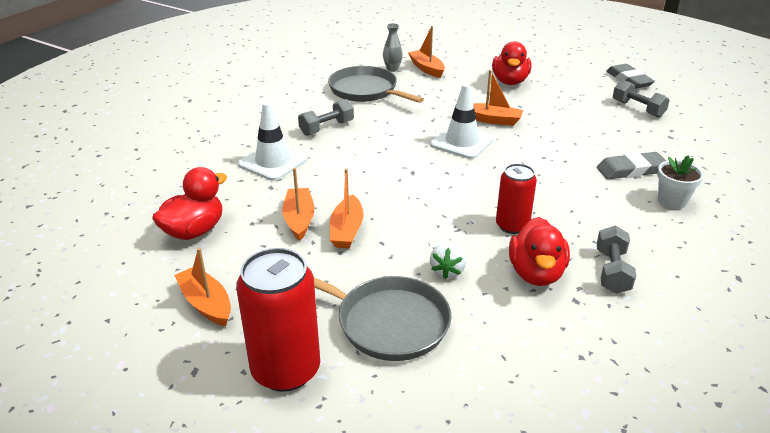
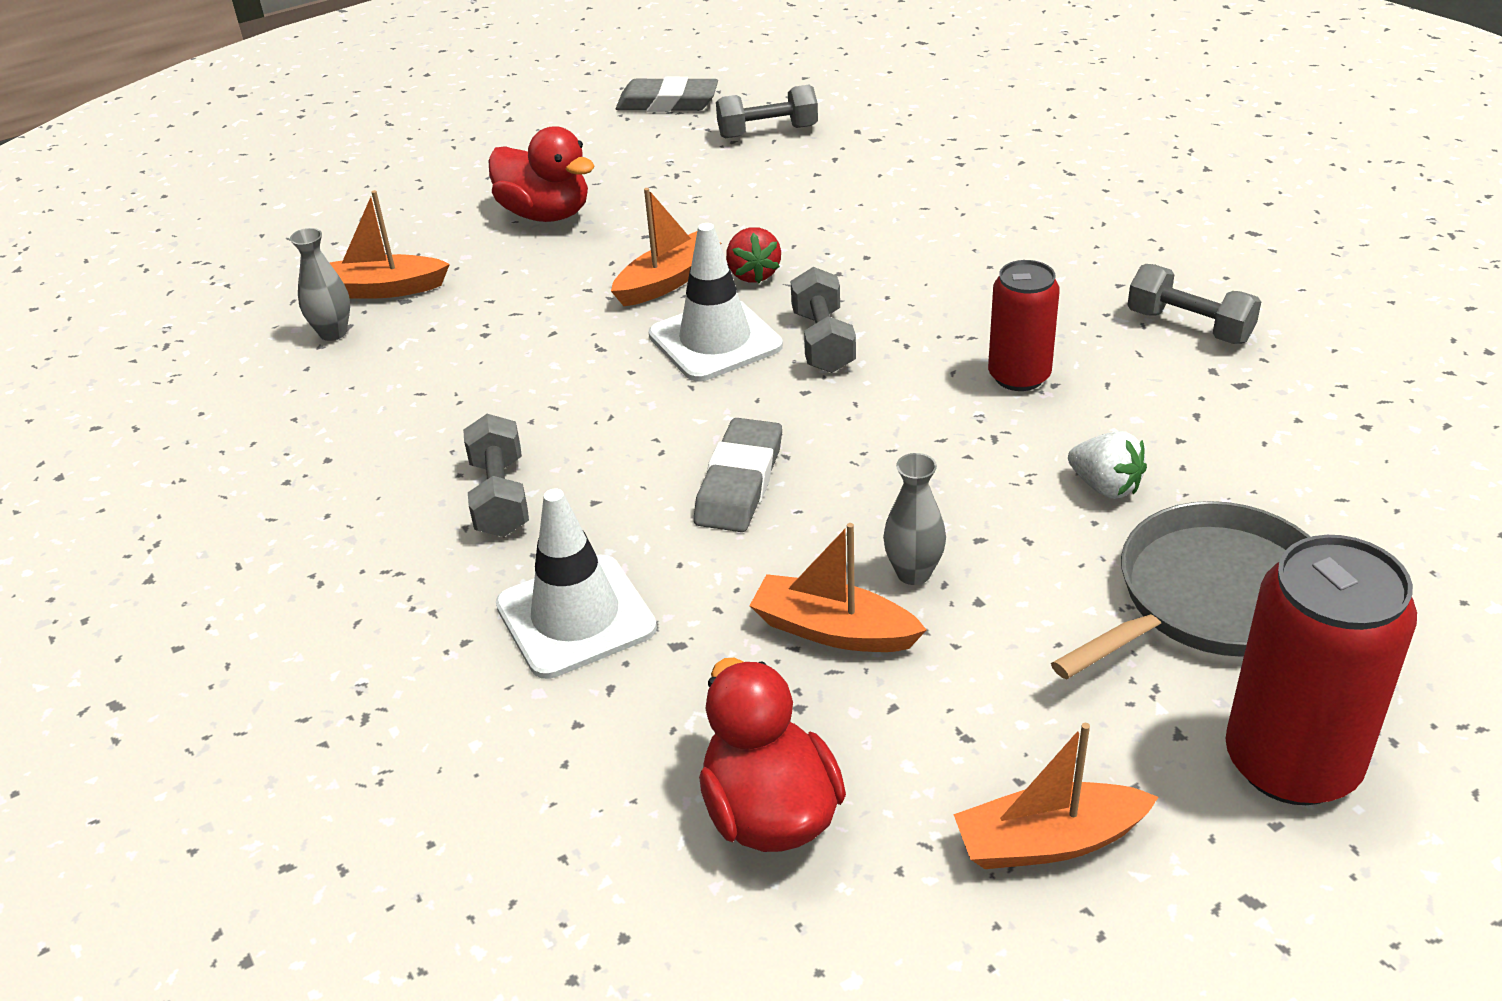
camera: 60 degrees left, 5 degrees up
grey pan [328,66,424,103] -> none
orange boat [330,169,363,248] -> grey vase [883,453,946,585]
red duck [509,217,570,286] -> none
grey eraser [597,152,666,179] -> grey eraser moved to [694,418,782,532]
white flower pot [657,155,704,209] -> none
none -> red strawberry [726,227,781,283]
none -> grey dumbbell [791,267,856,373]

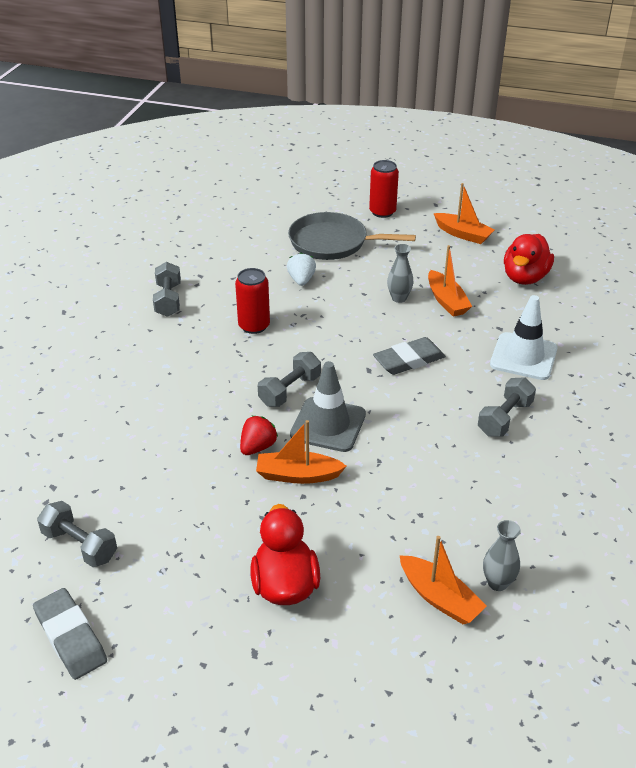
camera: 135 degrees left, 0 degrees up
white traffic cone [649,223,783,381] -> grey traffic cone [290,361,366,452]
red can [1225,535,1417,805] -> red can [369,160,399,218], size x0.62

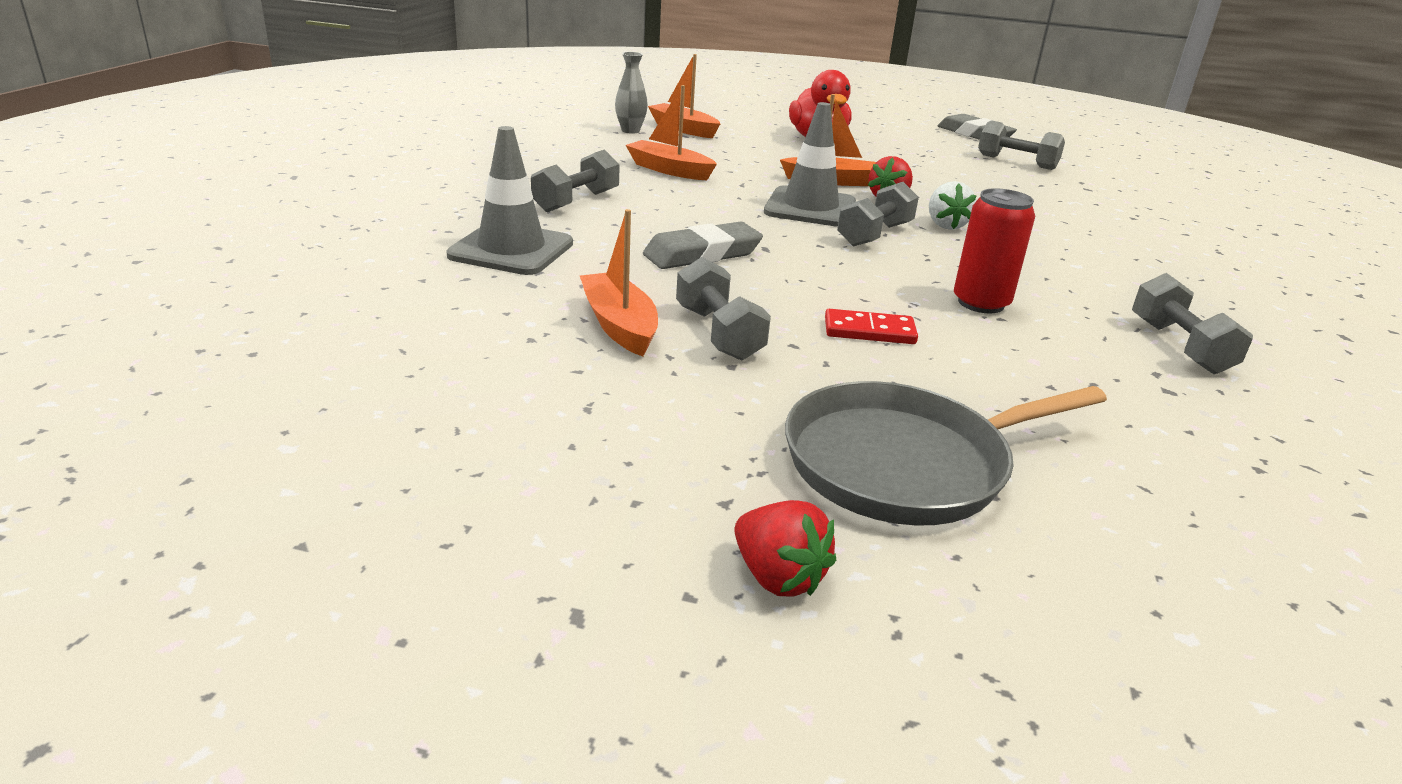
camera: 175 degrees right, 10 degrees down
white strawberry [287,252,316,286] -> white strawberry moved to [929,181,977,230]
grey pan [288,212,416,260] -> grey pan turned 150 degrees clockwise [785,381,1107,526]
red can [369,160,399,218] -> red strawberry [734,500,836,597]
grey vase [387,244,413,303] -> grey dumbbell [676,257,771,361]
orange boat [434,183,495,244] -> orange boat moved to [626,85,717,180]
white traffic cone [490,295,558,380] -> grey traffic cone [446,126,573,275]
red duck [504,234,554,285] -> none
none -> red domino [825,309,918,344]

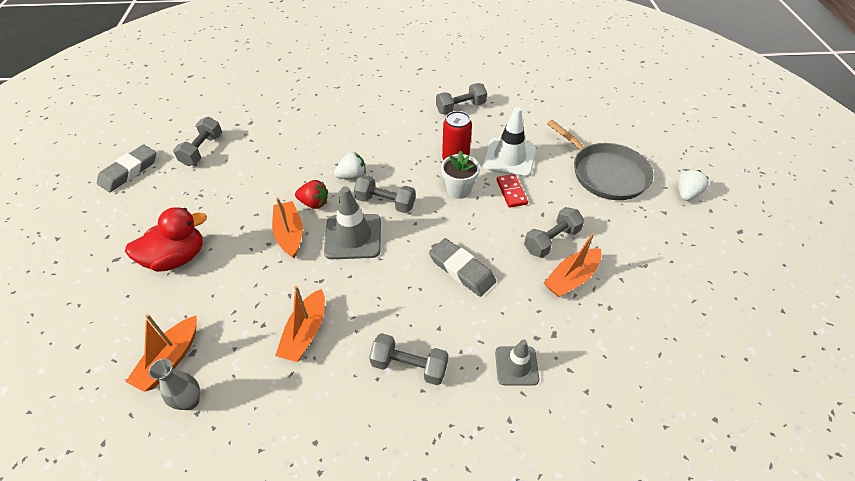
camera: 105 degrees left, 20 degrees up
grey traffic cone [446,126,573,275] -> grey traffic cone [495,339,539,385], size x0.62
red strawberry [734,500,836,597] -> white strawberry [678,170,709,201]
none -> white flower pot [441,151,480,199]
none -> white traffic cone [483,107,536,177]

